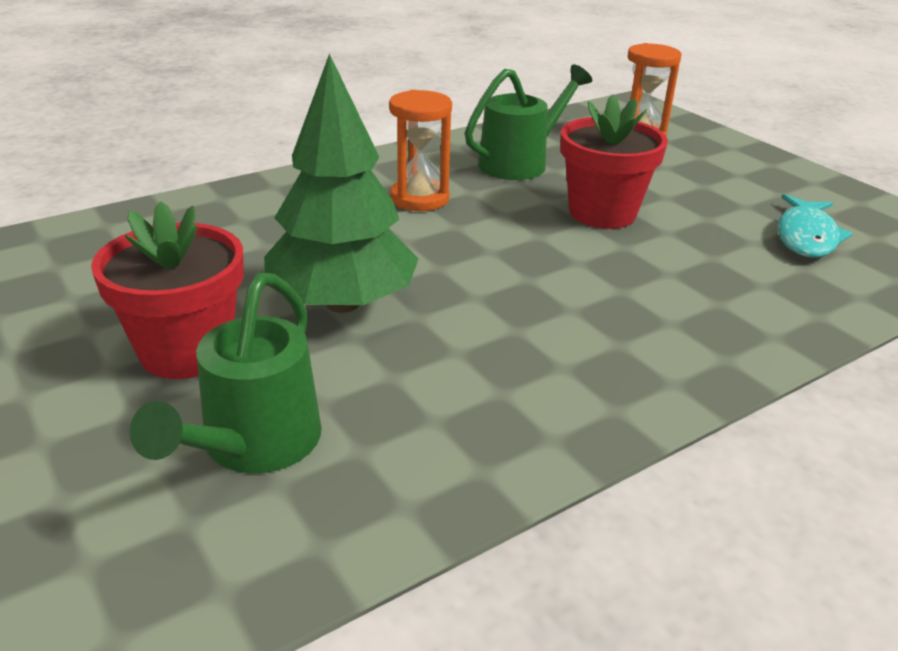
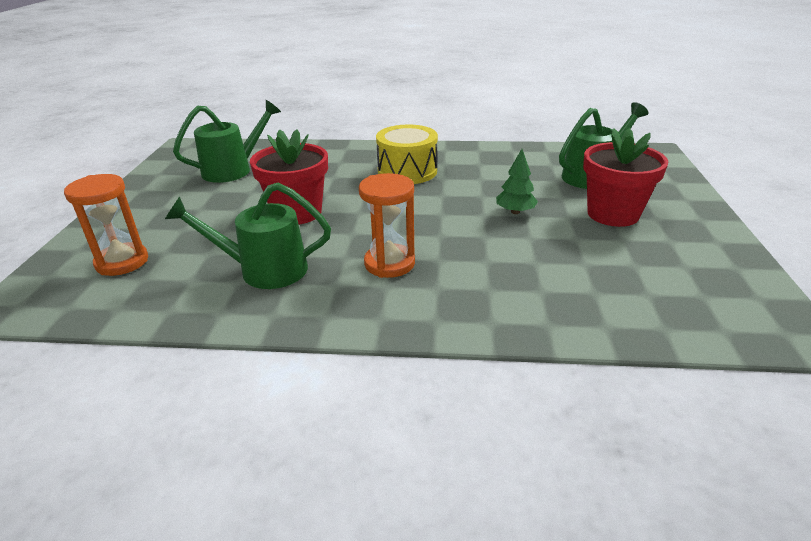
camera: 140 degrees left, 0 degrees up
green tree [264,54,419,313] -> green tree [496,149,538,214], size x0.45
turquoise fish [777,194,853,258] -> green watering can [173,100,281,183]
none -> yellow drum [376,125,438,184]

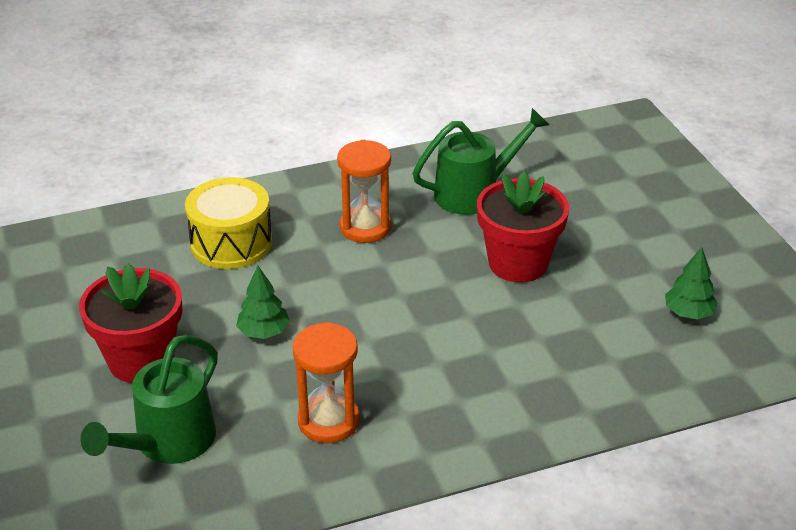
camera: 155 degrees right, 5 degrees up
orange hourglass [64,174,148,276] -> orange hourglass moved to [293,322,360,443]
green watering can [173,100,281,183] -> green tree [665,247,718,319]
yellow drum [376,125,438,184] -> yellow drum moved to [185,177,272,269]

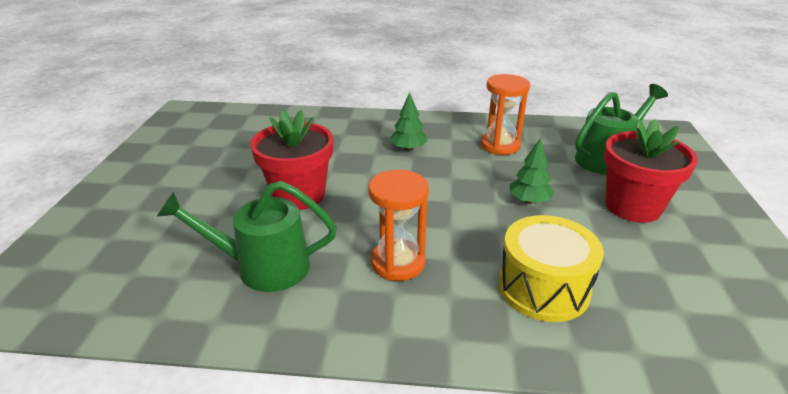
camera: 155 degrees left, 5 degrees down
green tree [665,247,718,319] -> green tree moved to [390,92,428,151]

